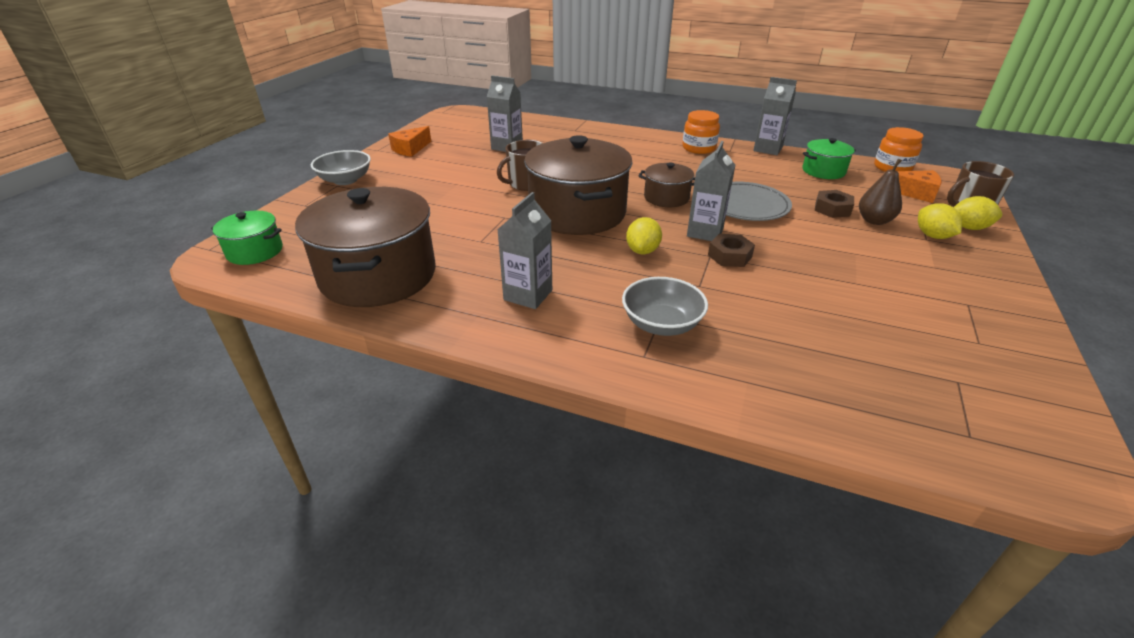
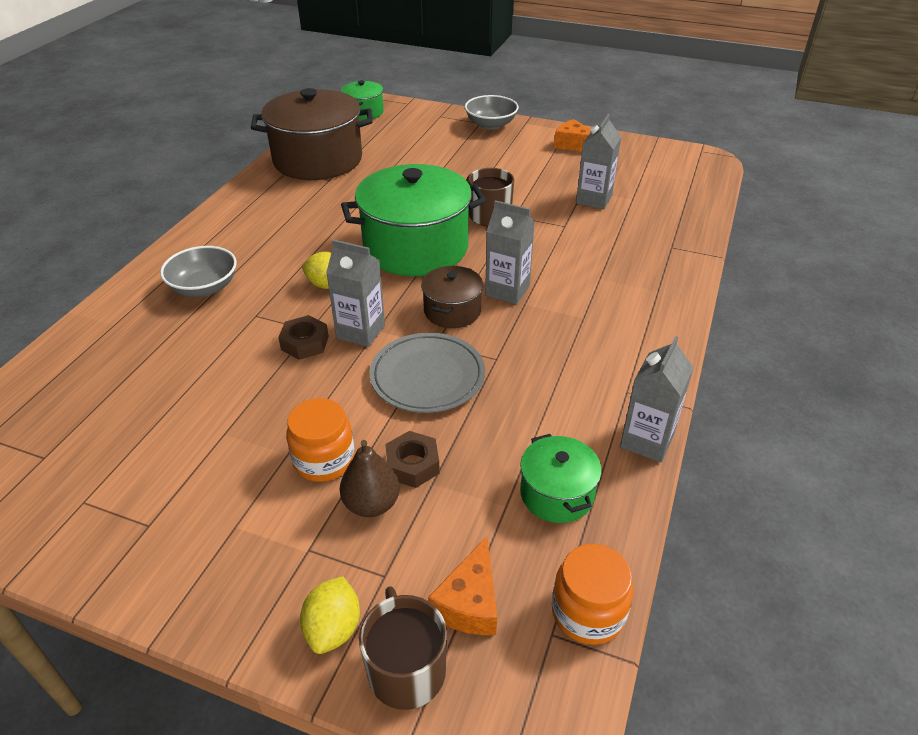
camera: 90 degrees right, 5 degrees up
grey carton [497,192,552,309] -> grey carton moved to [485,200,535,304]
brown pot [524,135,633,235] -> green pot [341,164,486,276]
orange jar [682,110,720,154] -> orange jar moved to [286,398,355,482]
yellow lemon [918,203,962,239] -> none

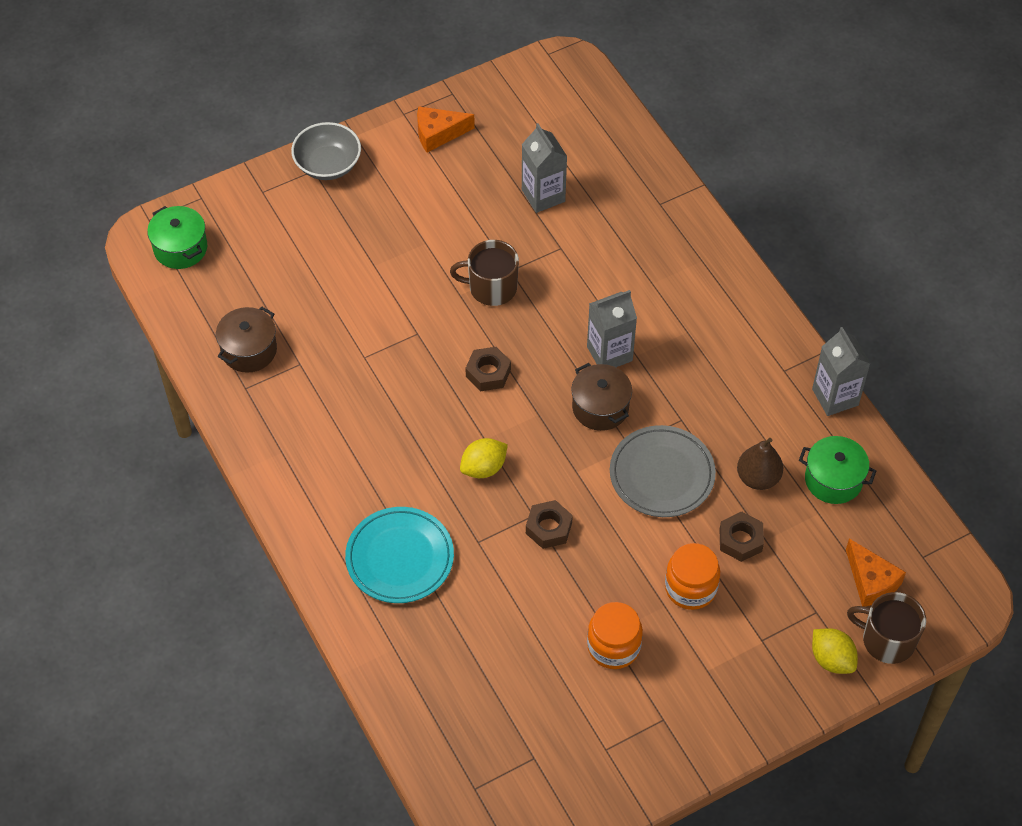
camera: 50 degrees left, 15 degrees up
grey bowl [160,246,237,297] -> turquoise plate [345,507,454,603]
brown pot [251,88,372,180] -> brown pot [216,307,277,373], size x0.49
grey carton [326,239,385,347] -> none
brown pear [340,440,400,517] -> brown pear moved to [737,438,783,490]
green pot [341,164,486,276] -> brown nut [466,347,511,391]
orange jar [552,544,634,645] -> orange jar moved to [587,602,643,669]

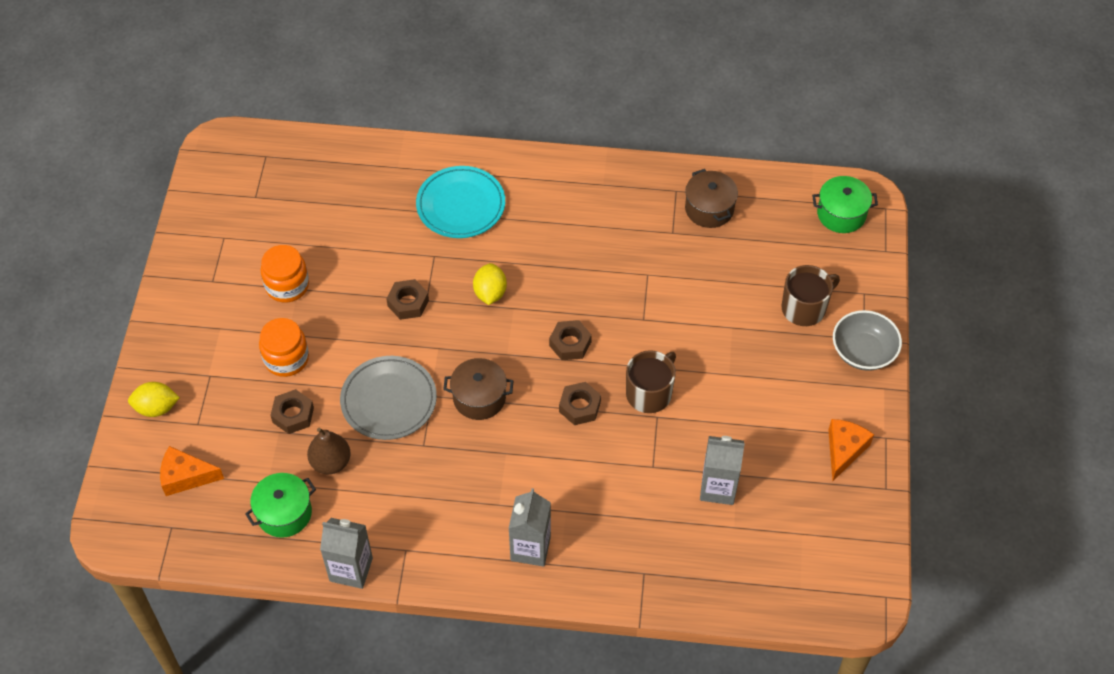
camera: 125 degrees right, 0 degrees up
grey carton [587,290,637,367] -> grey carton moved to [508,488,551,567]
brown mug [847,592,926,664] -> brown mug moved to [781,265,840,326]
none -> brown nut [559,382,601,425]

